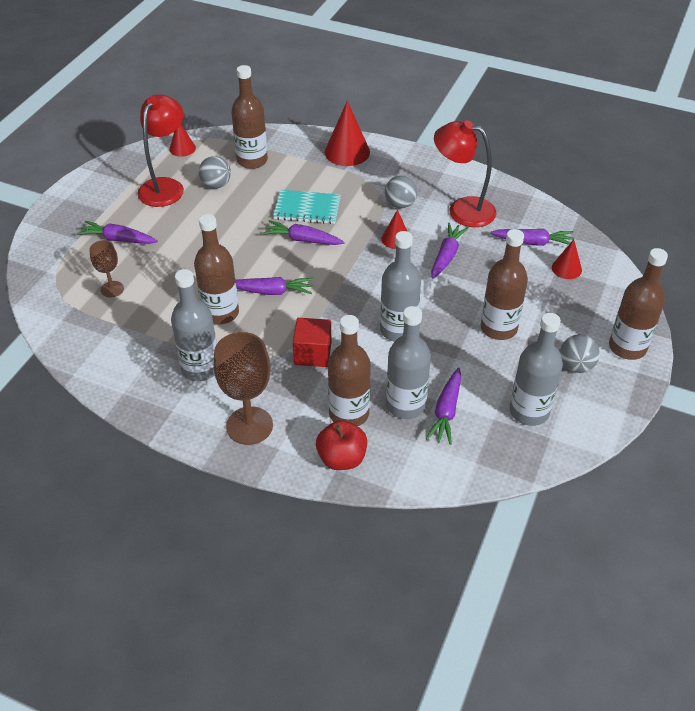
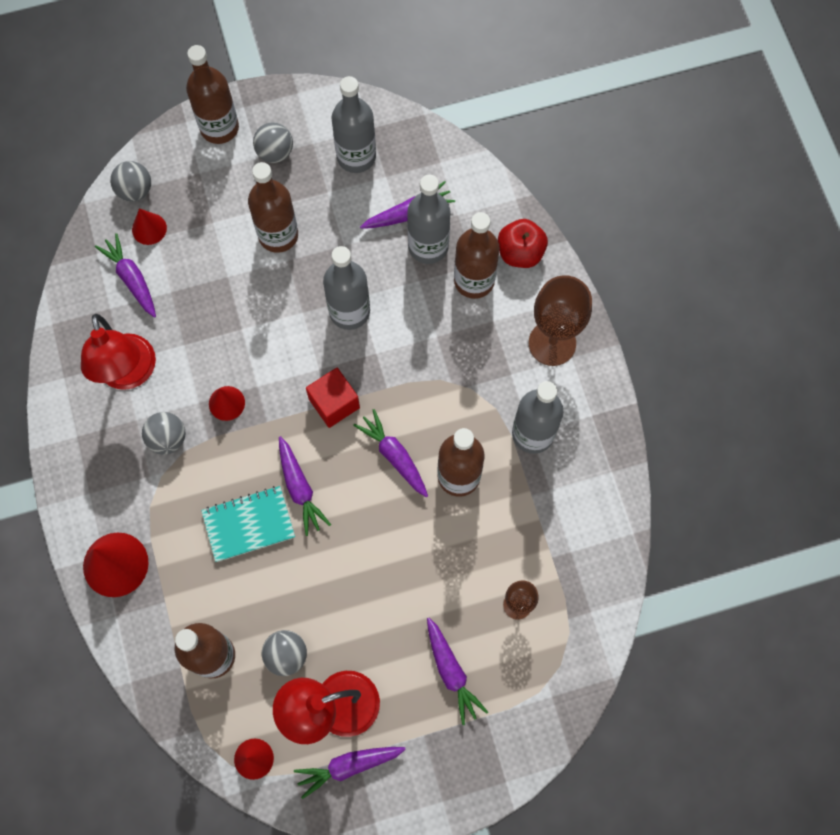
camera: 130 degrees left, 25 degrees up
turquoise notebook [273,190,341,224] -> turquoise notebook turned 75 degrees counterclockwise [201,486,295,562]
red cube [293,318,332,367] -> red cube moved to [306,368,360,428]
purple carrot [431,223,469,279] -> purple carrot moved to [294,747,406,799]
none -> grey ball [110,161,151,202]

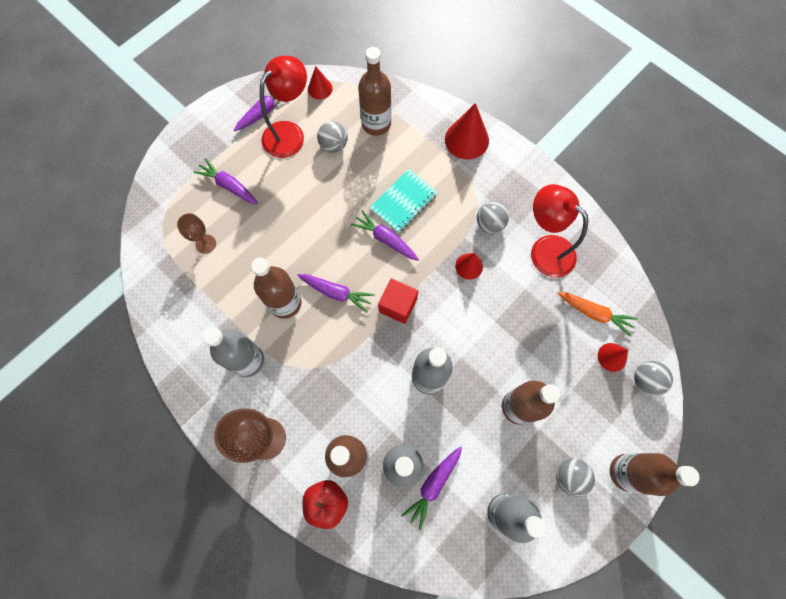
camera: 150 degrees right, 0 degrees up
purple carrot [95,233,156,318] -> orange carrot [557,292,638,337]

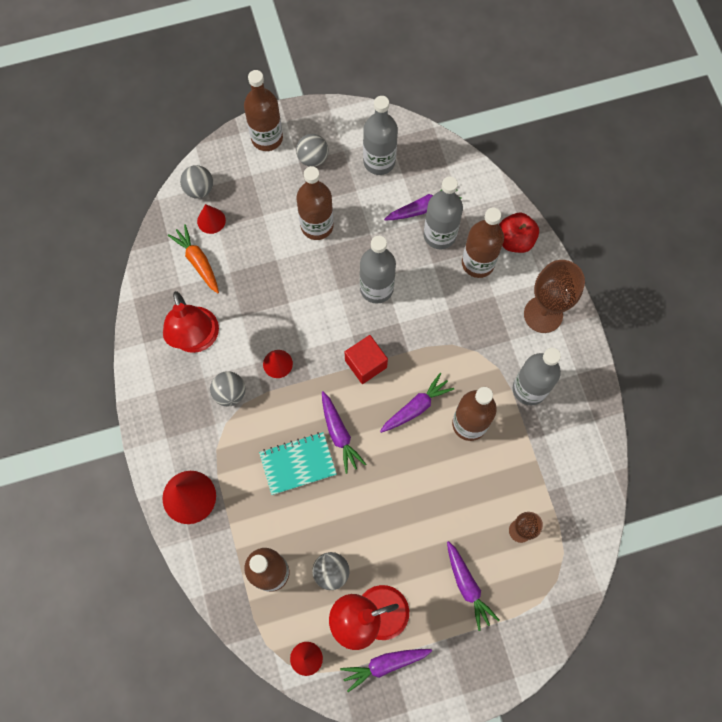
camera: 150 degrees left, 0 degrees up
purple carrot [297,274,375,313] -> purple carrot turned 90 degrees clockwise [380,373,454,433]

